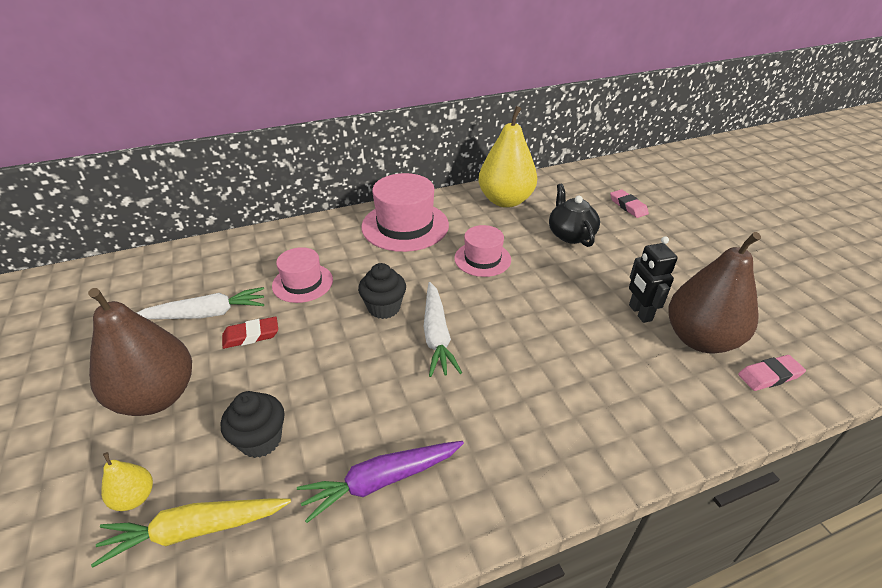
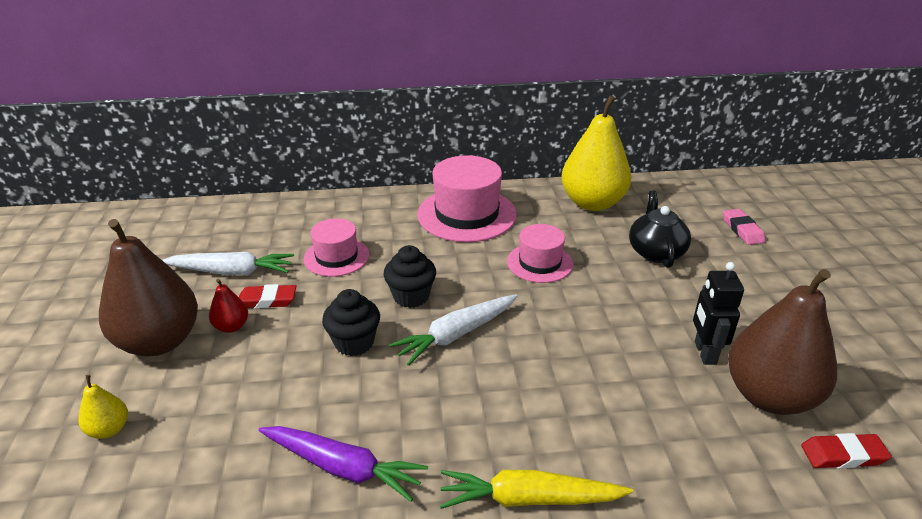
camera: 15 degrees right, 5 degrees down
yellow carrot [91,499,291,568] -> yellow carrot moved to [440,470,633,509]
black cupcake [221,391,285,458] -> black cupcake moved to [322,289,380,356]
purple carrot [297,441,464,523] -> purple carrot turned 150 degrees counterclockwise [259,426,428,502]
white carrot [423,282,462,377] -> white carrot turned 45 degrees clockwise [389,294,518,366]
pink eraser [738,355,806,391] -> red eraser [801,433,891,468]
none -> red pear [209,278,248,333]

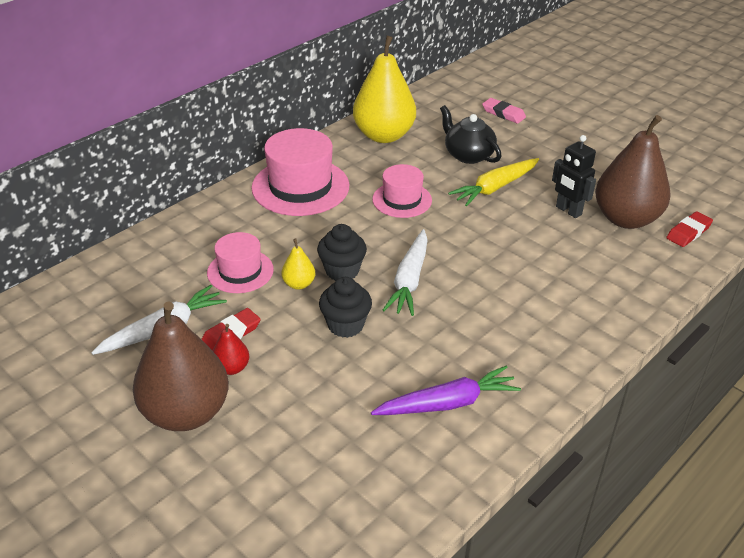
camera: 40 degrees left, 5 degrees up
yellow pear [79,375,128,439] -> yellow pear moved to [282,239,315,290]
yellow carrot [440,470,633,509] -> yellow carrot moved to [448,158,539,206]

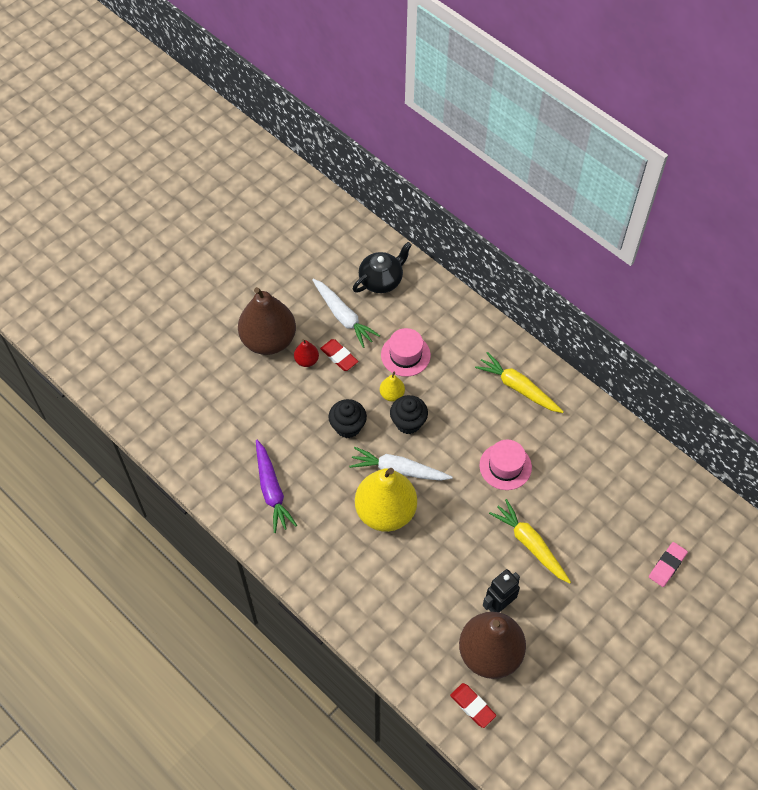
camera: 90 degrees right, 20 degrees up
pink hat [251,128,349,216] -> yellow carrot [475,352,564,413]
yellow pear [353,36,416,143] -> yellow pear moved to [355,468,417,532]
black teapot [440,105,502,164] -> black teapot moved to [353,242,412,293]

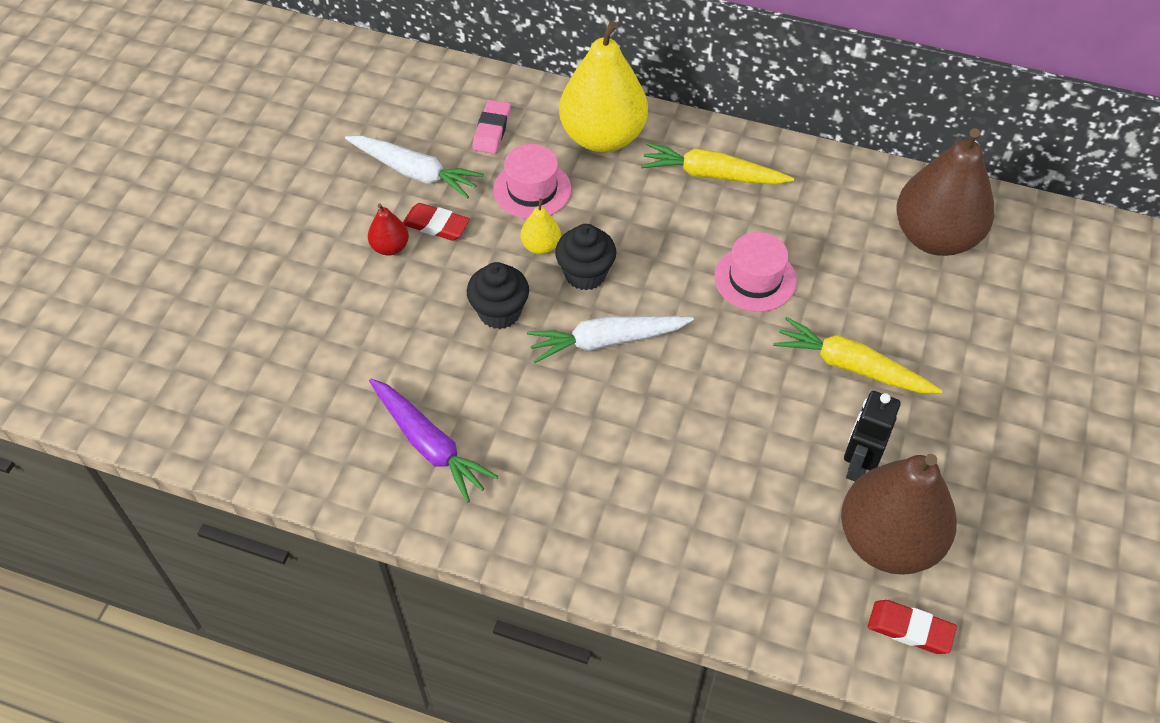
camera: 25 degrees left, 5 degrees down
brown pear [238,287,296,355] -> brown pear moved to [896,128,994,256]
black teapot [353,242,412,293] -> none
yellow pear [355,468,417,532] -> yellow pear moved to [559,21,648,153]
pink eraser [649,542,688,587] -> pink eraser moved to [472,100,511,154]

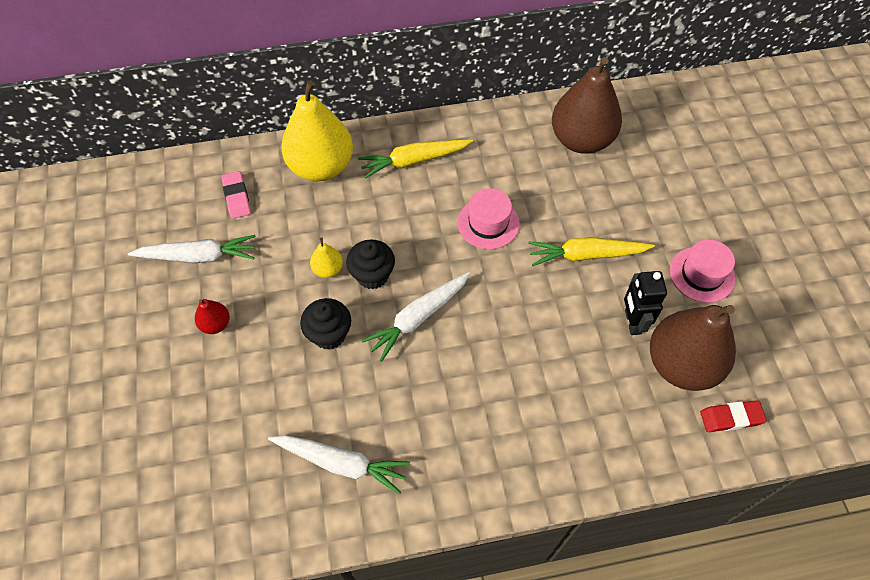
camera: 30 degrees left, 5 degrees up
purple carrot [369,379,499,503] -> white carrot [268,435,410,495]
red eraser [403,203,470,241] -> none
pink hat [493,144,571,219] -> pink hat moved to [670,239,735,303]

